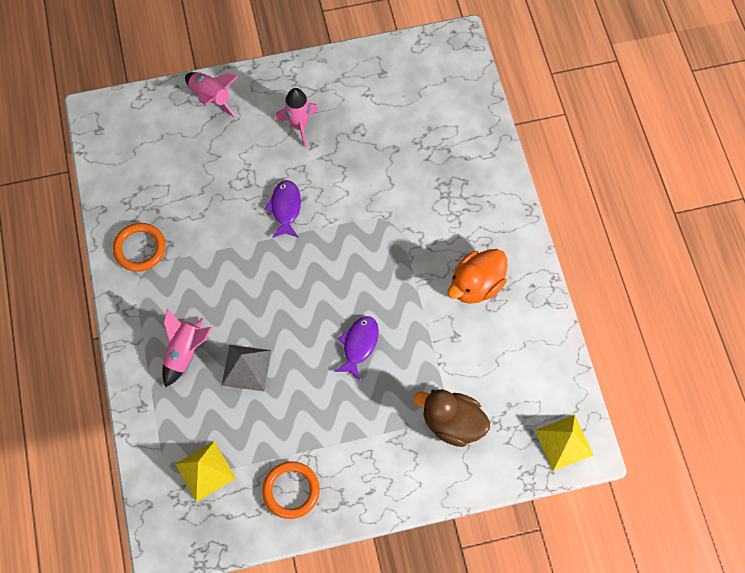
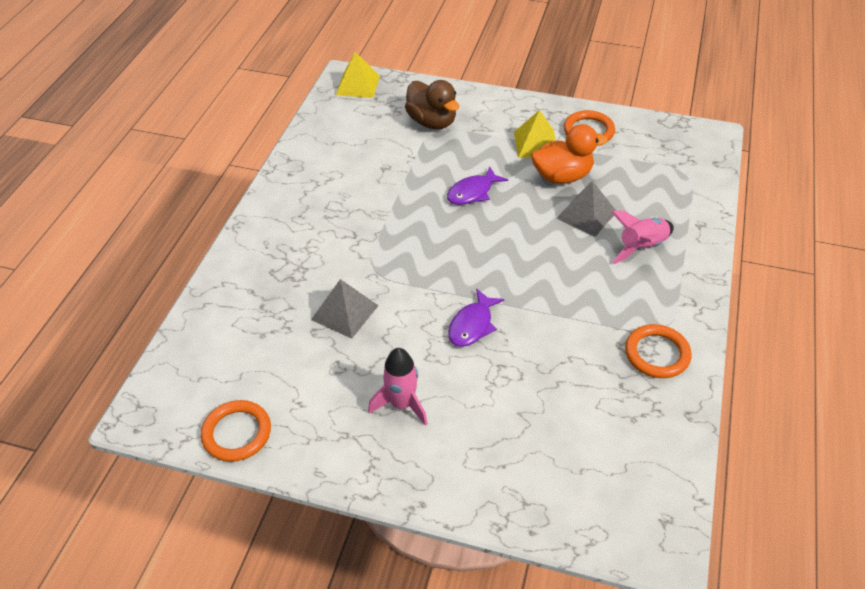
camera: 150 degrees left, 20 degrees down
yellow pyramid [176,441,236,502] -> yellow pyramid moved to [514,110,556,158]
pink rocket [185,72,238,118] -> none
orange duck [447,249,507,304] -> orange duck moved to [531,124,608,184]
none -> orange ring [201,400,271,462]
none -> grey pyramid [311,279,379,339]

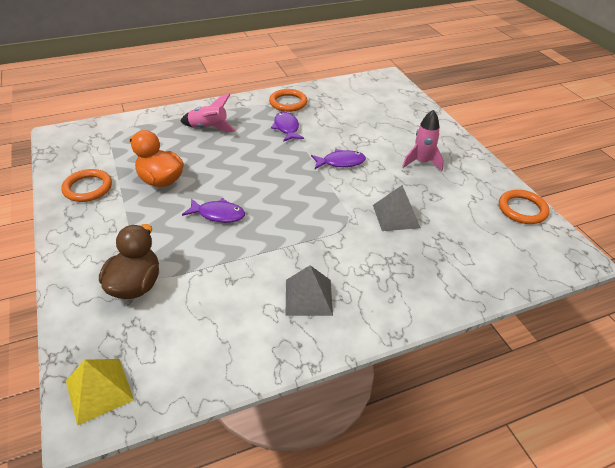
camera: 130 degrees left, 5 degrees down
yellow pyramid [514,110,556,158] -> none
grey pyramid [556,181,616,237] -> grey pyramid moved to [286,265,333,316]
none -> purple fish [271,112,304,142]

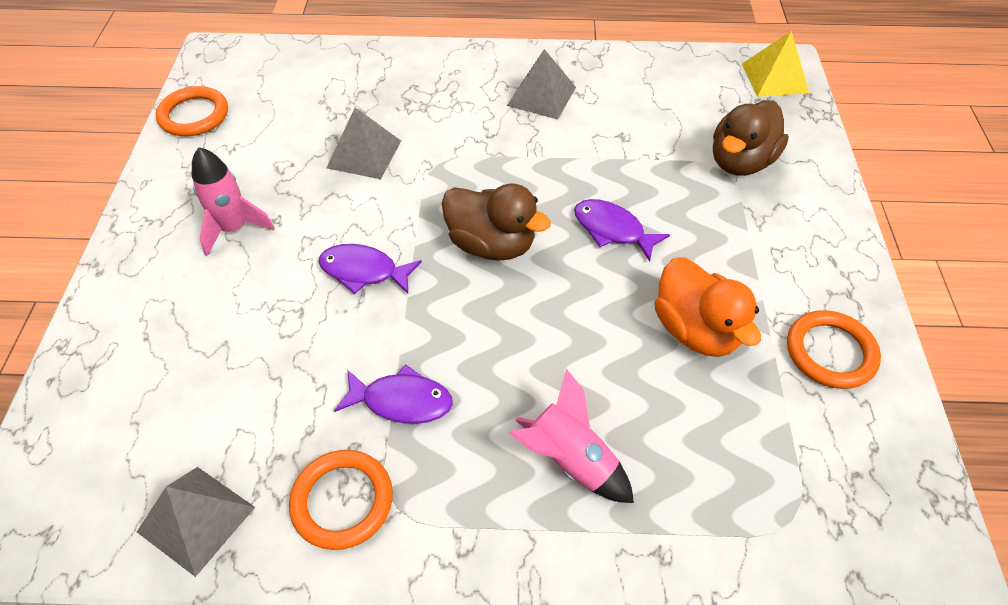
camera: 155 degrees left, 10 degrees up
purple fish [271,112,304,142] -> purple fish turned 90 degrees counterclockwise [334,364,453,424]
none -> grey pyramid [137,467,255,577]
none -> brown duck [442,184,551,261]

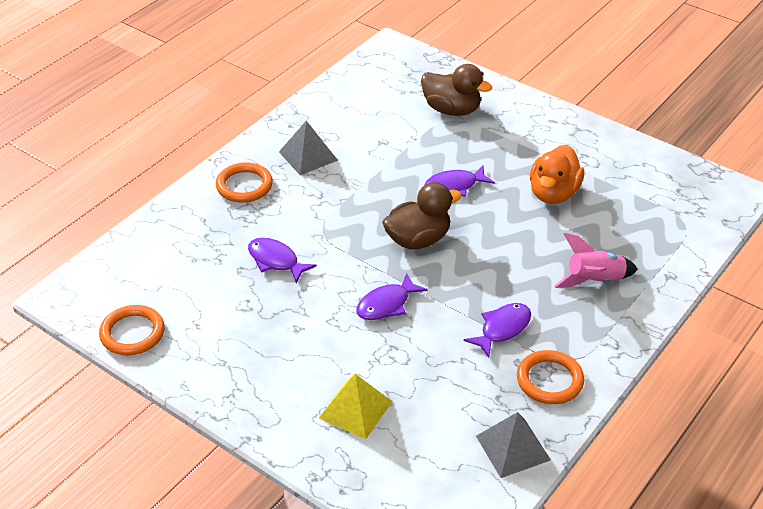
camera: 55 degrees left, 10 degrees down
pink rocket [192,147,275,256] -> none
grey pyramid [327,107,401,179] -> purple fish [248,238,317,283]
orange duck [654,258,761,357] -> orange duck turned 105 degrees clockwise [530,145,584,204]
brown duck [713,100,789,176] -> brown duck turned 45 degrees counterclockwise [421,64,492,116]
yellow pyramid [742,31,809,97] -> yellow pyramid moved to [319,374,393,439]
orange ring [787,310,881,389] -> orange ring moved to [216,162,273,203]

